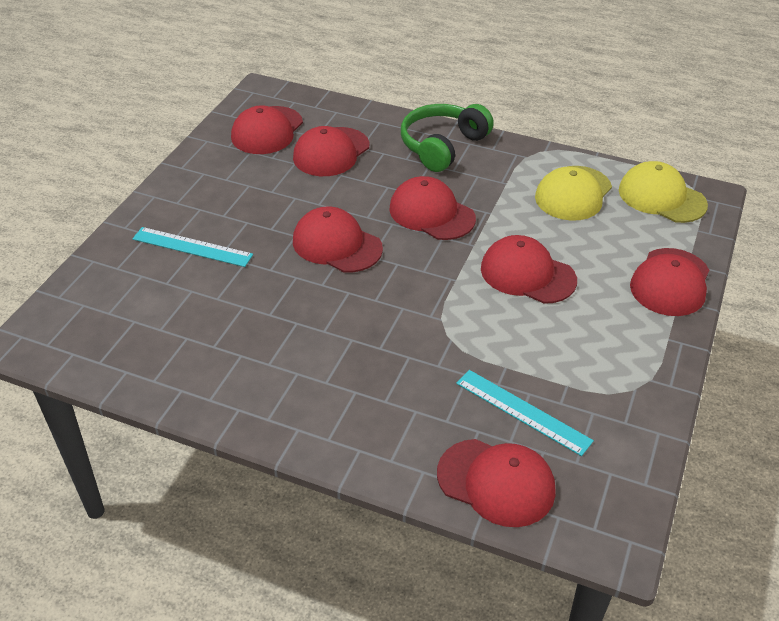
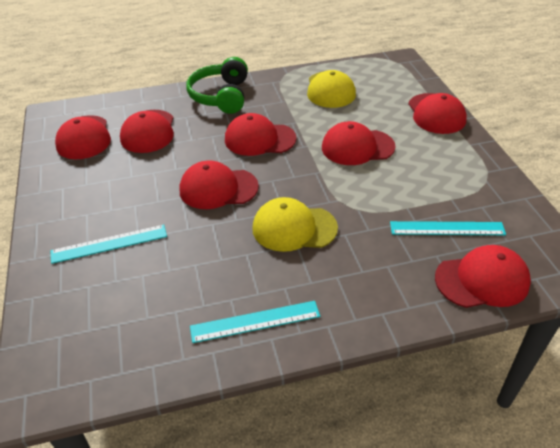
camera: 35 degrees left, 0 degrees up
yellow cap [619,161,708,223] -> yellow cap moved to [252,197,338,252]
none -> turquoise ruler [190,301,320,343]

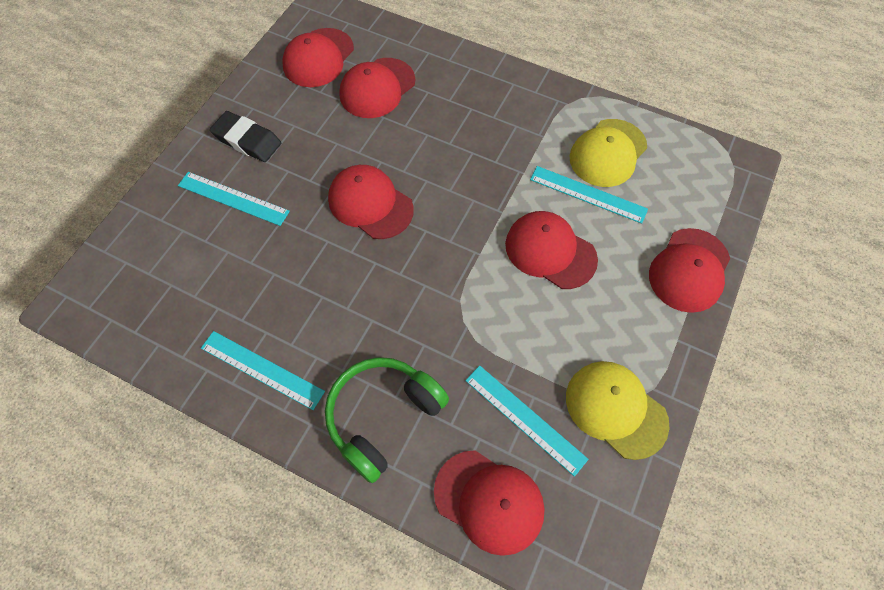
camera: 40 degrees right, 20 degrees up
green headphones [186,57,248,114] -> green headphones moved to [325,357,449,483]
red cap [225,113,296,156] -> none
yellow cap [252,197,338,252] -> yellow cap moved to [566,361,670,460]
none -> black eraser [210,111,281,162]
none -> turquoise ruler [530,166,648,224]

